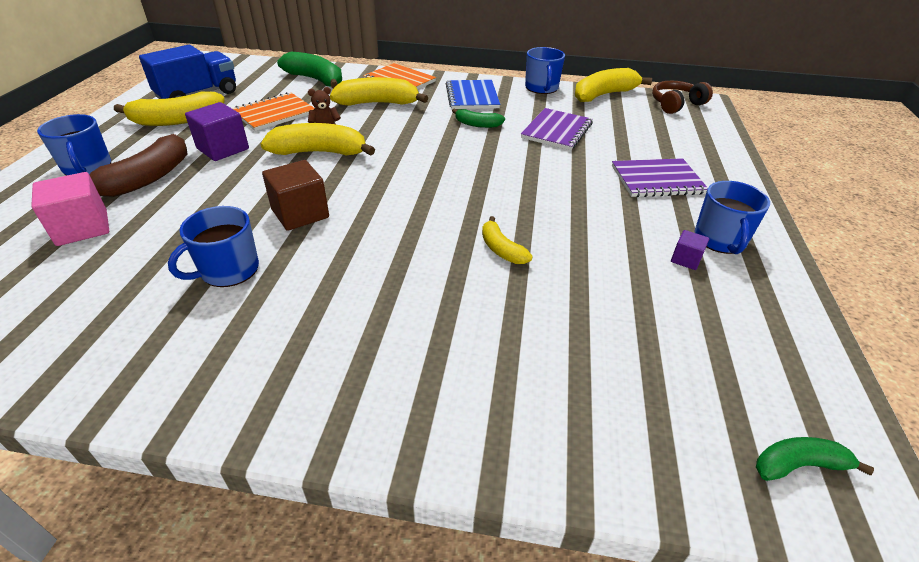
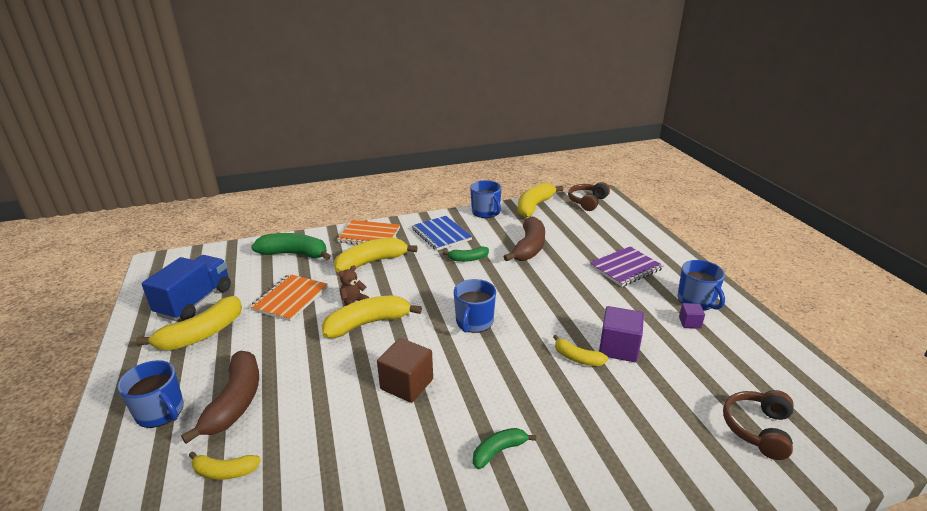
camera: 25 degrees left, 10 degrees down
pink cube [31,172,109,246] -> yellow banana [189,451,261,480]
blue mug [168,206,259,287] -> blue mug moved to [454,279,496,333]
purple cube [185,102,249,161] -> purple cube moved to [599,306,644,362]
purple notebook [521,108,593,150] -> brown banana [504,216,545,261]
green banana [756,437,874,481] -> green banana moved to [473,428,536,469]
none -> brown headphones [723,390,794,460]

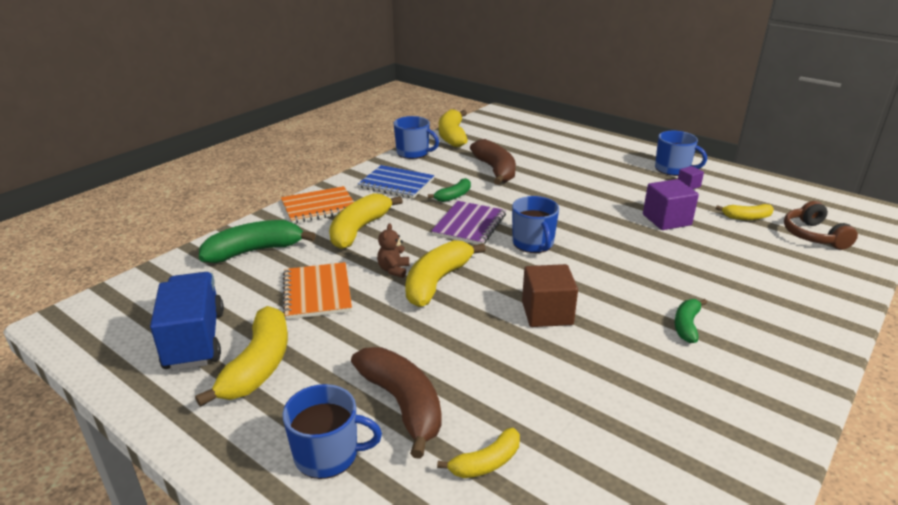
camera: 35 degrees left, 0 degrees up
yellow banana [553,335,608,366] -> yellow banana moved to [716,204,774,220]
brown headphones [568,182,610,211] -> none
purple notebook [590,247,664,287] -> purple notebook moved to [431,201,506,245]

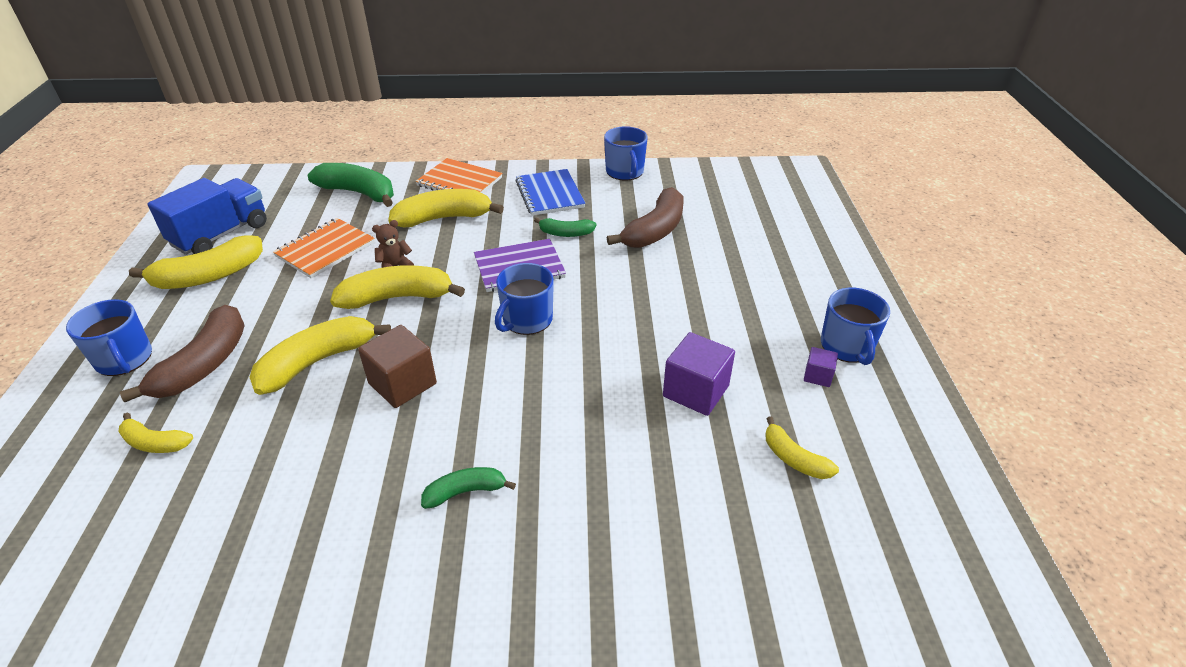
camera: 50 degrees right, 10 degrees up
yellow banana [439,109,468,147] -> yellow banana moved to [250,316,391,395]
brown headphones [784,201,858,250] -> none

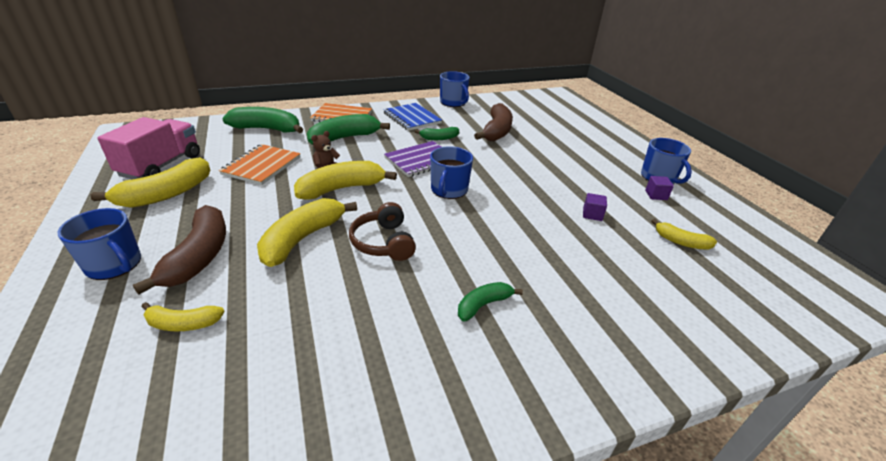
camera: 20 degrees left, 5 degrees down
blue truck [148,178,267,255] -> pink truck [98,117,200,179]
brown cube [358,325,437,408] -> brown headphones [349,202,416,261]
yellow banana [389,189,504,228] -> green banana [307,114,390,145]
purple cube [663,332,735,416] -> purple cube [583,193,607,221], size x0.52

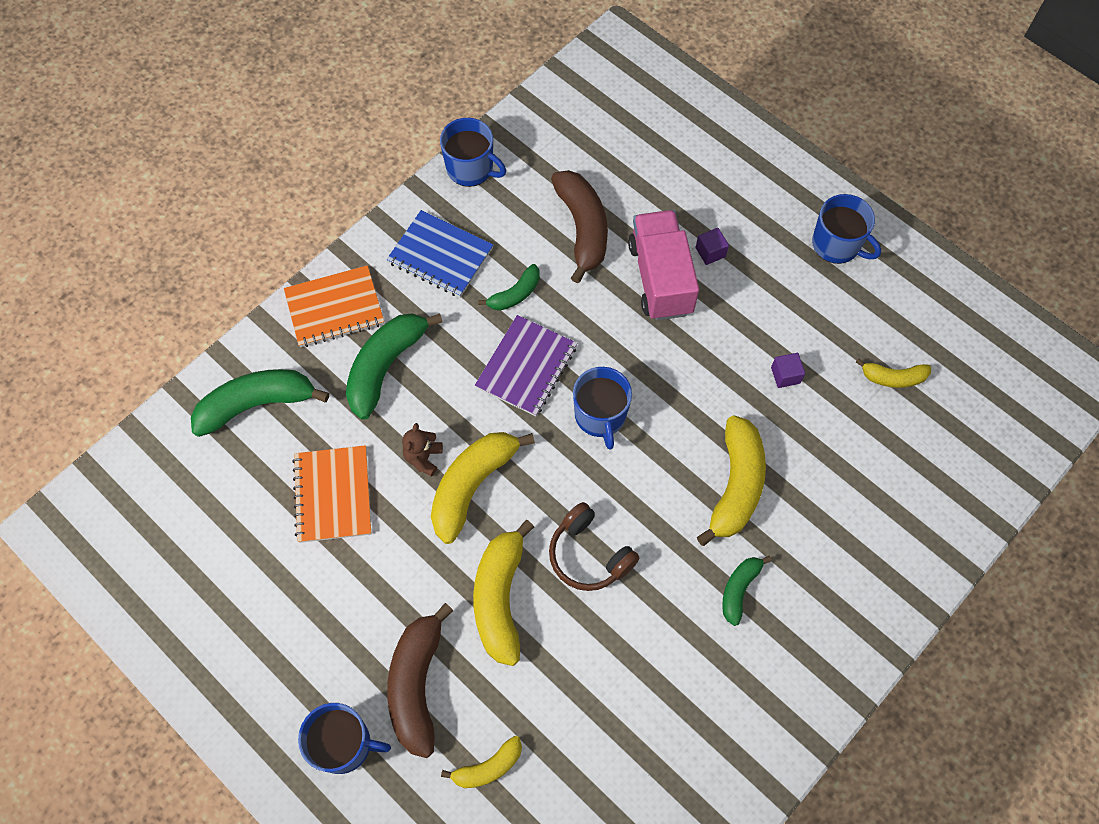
camera: 25 degrees left, 30 degrees up
yellow banana [91,157,210,208] -> yellow banana moved to [697,415,766,546]
pink truck [98,117,200,179] -> pink truck moved to [628,210,699,320]
brown banana [133,205,226,294] -> brown banana turned 150 degrees counterclockwise [387,603,453,758]
purple cube [645,176,674,200] -> purple cube moved to [696,228,729,265]

